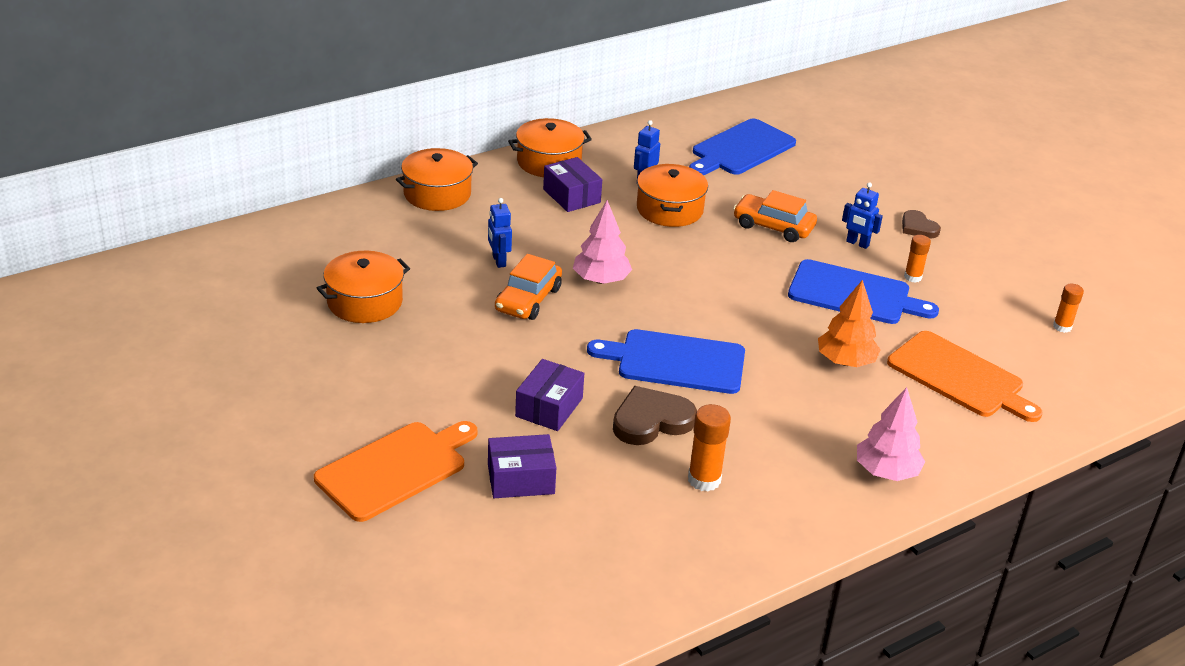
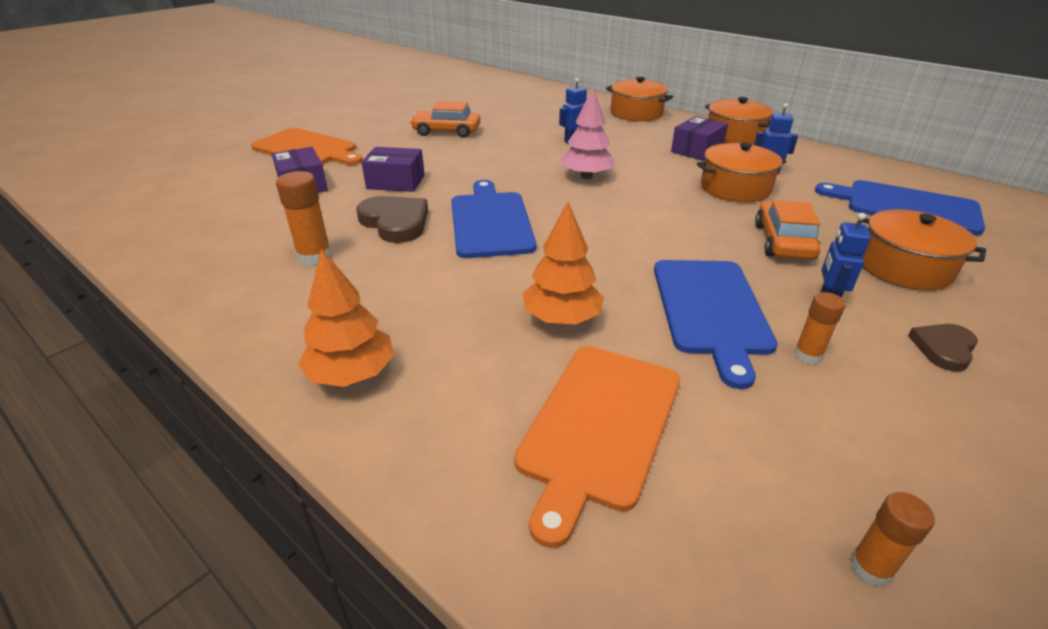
camera: 75 degrees right, 0 degrees up
orange pot [317,251,410,323] -> orange pot moved to [856,209,986,290]
orange car [495,254,562,320] -> orange car moved to [410,101,481,138]
pink tree [857,387,925,481] -> orange tree [298,249,394,387]

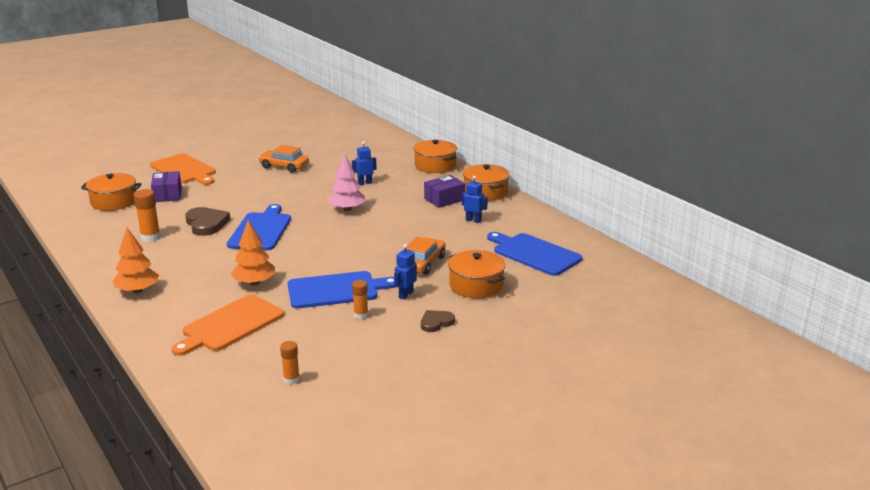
camera: 15 degrees right, 10 degrees down
purple box [361,147,425,192] -> none
blue cutting board [654,260,778,389] -> blue cutting board turned 120 degrees counterclockwise [288,271,397,308]
orange pot [697,142,786,202] -> orange pot moved to [81,173,142,211]

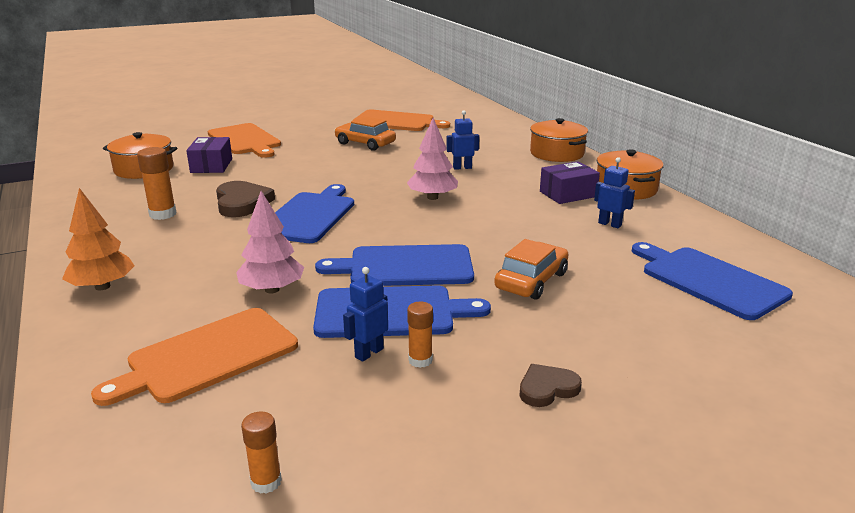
camera: 10 degrees right, 0 degrees up
orange tree [231,220,275,286] -> pink tree [236,191,304,293]
blue robot [394,244,417,299] -> blue robot moved to [343,267,388,362]
orange pot [448,250,505,298] -> none
none -> blue cutting board [315,244,474,286]
none -> orange cutting board [352,110,450,131]

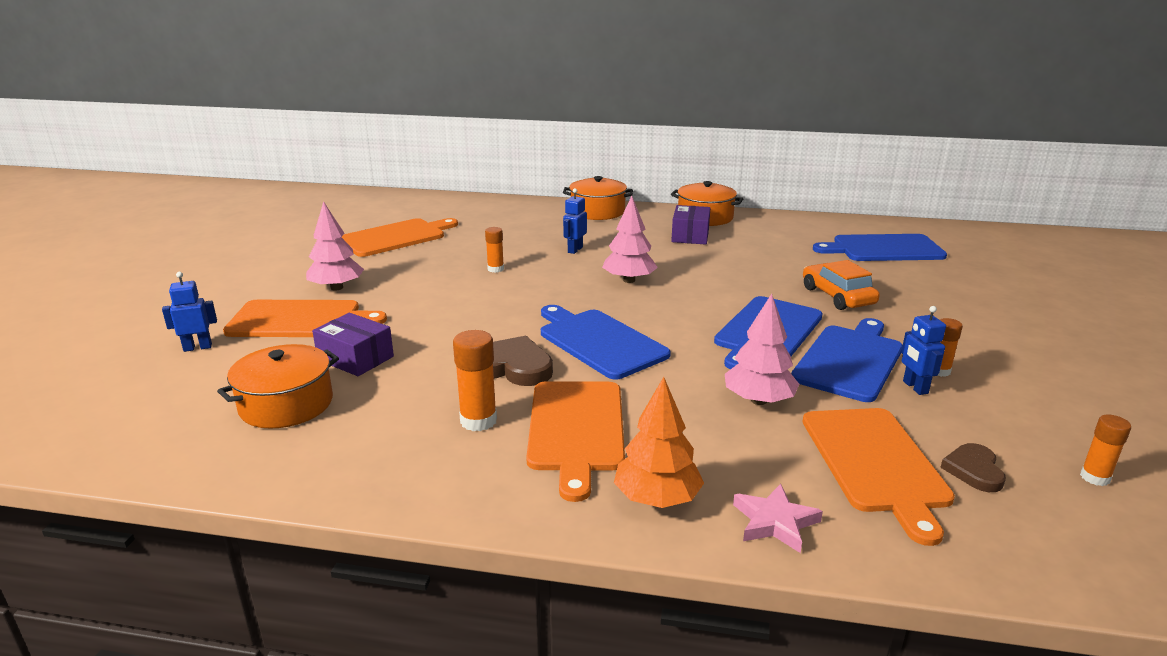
camera: 55 degrees left, 0 degrees up
orange car [334,116,396,151] -> none
brown heart [520,364,582,407] -> brown heart moved to [940,443,1006,492]
blue robot [594,157,635,228] -> blue robot moved to [162,272,217,352]
none -> pink tree [306,201,364,291]
none -> orange glue stick [485,227,504,273]
none -> orange cutting board [526,381,625,502]
none -> pink star [733,484,823,553]

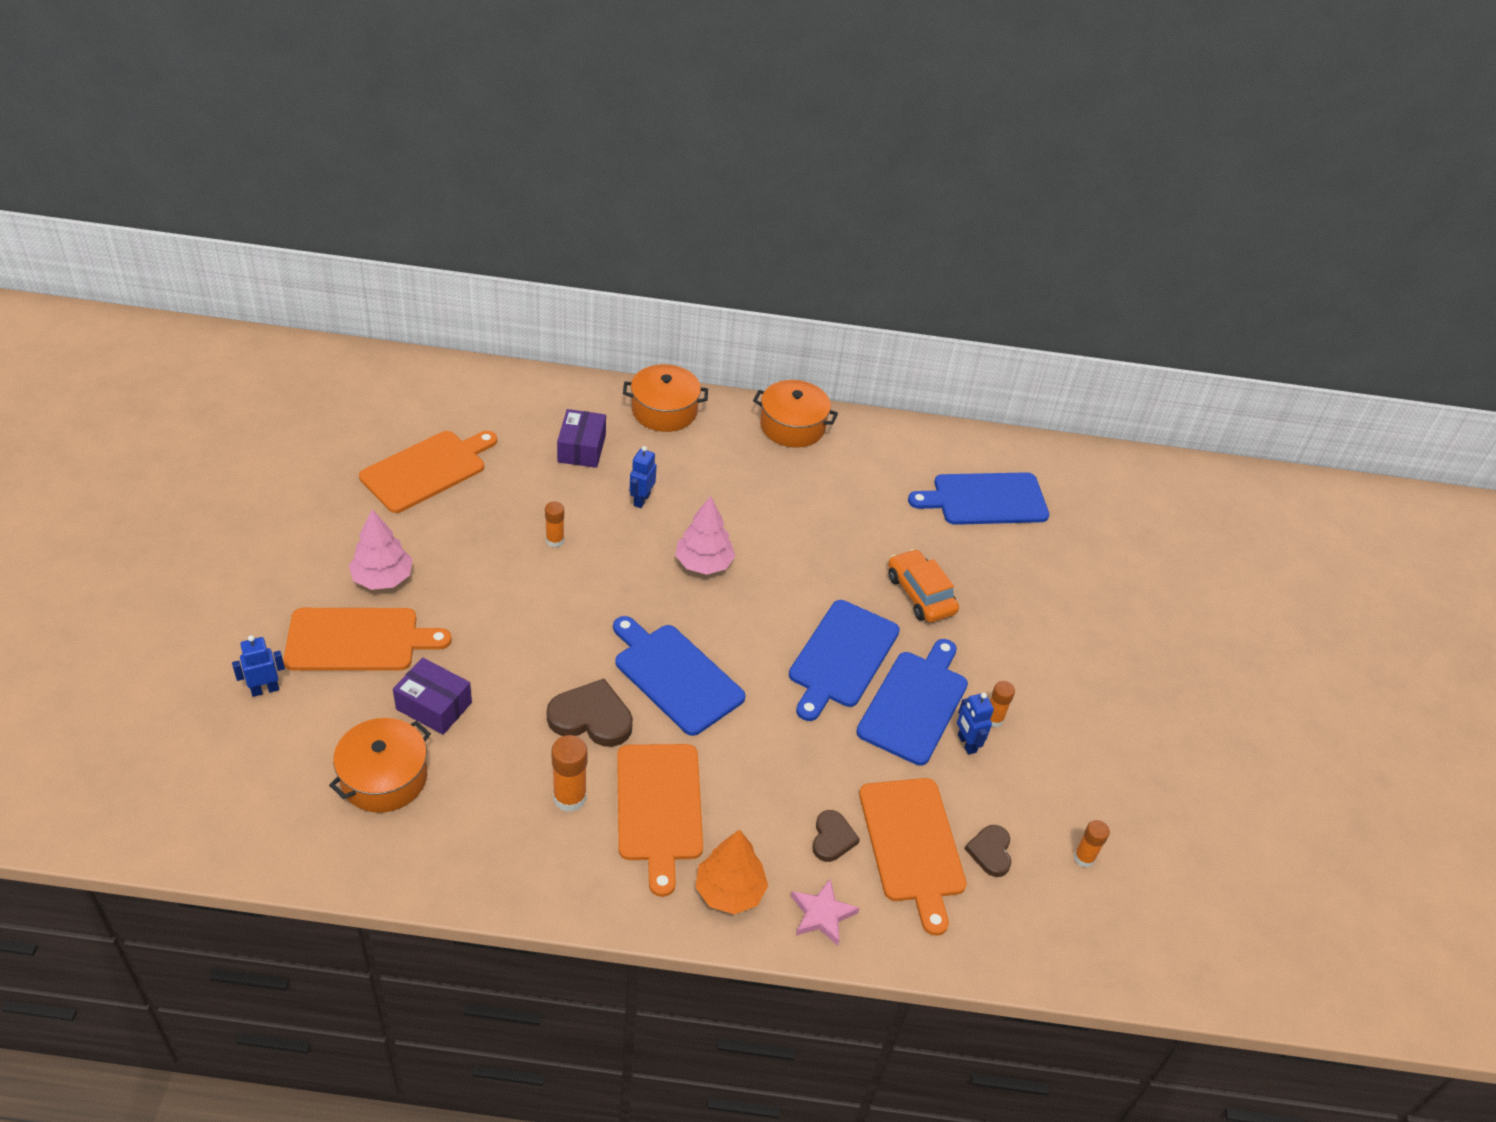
camera: 10 degrees left, 20 degrees up
purple box [671,205,710,245] -> purple box moved to [557,409,606,468]
pink tree [725,294,800,405] -> none
none -> brown heart [812,810,860,862]

